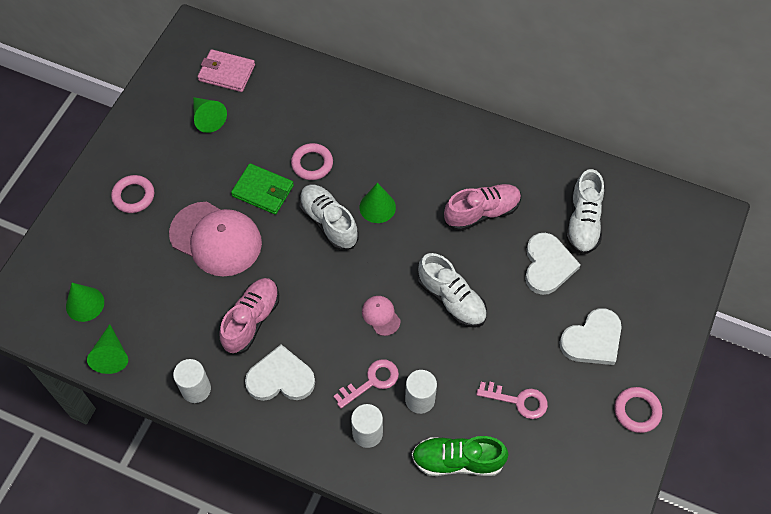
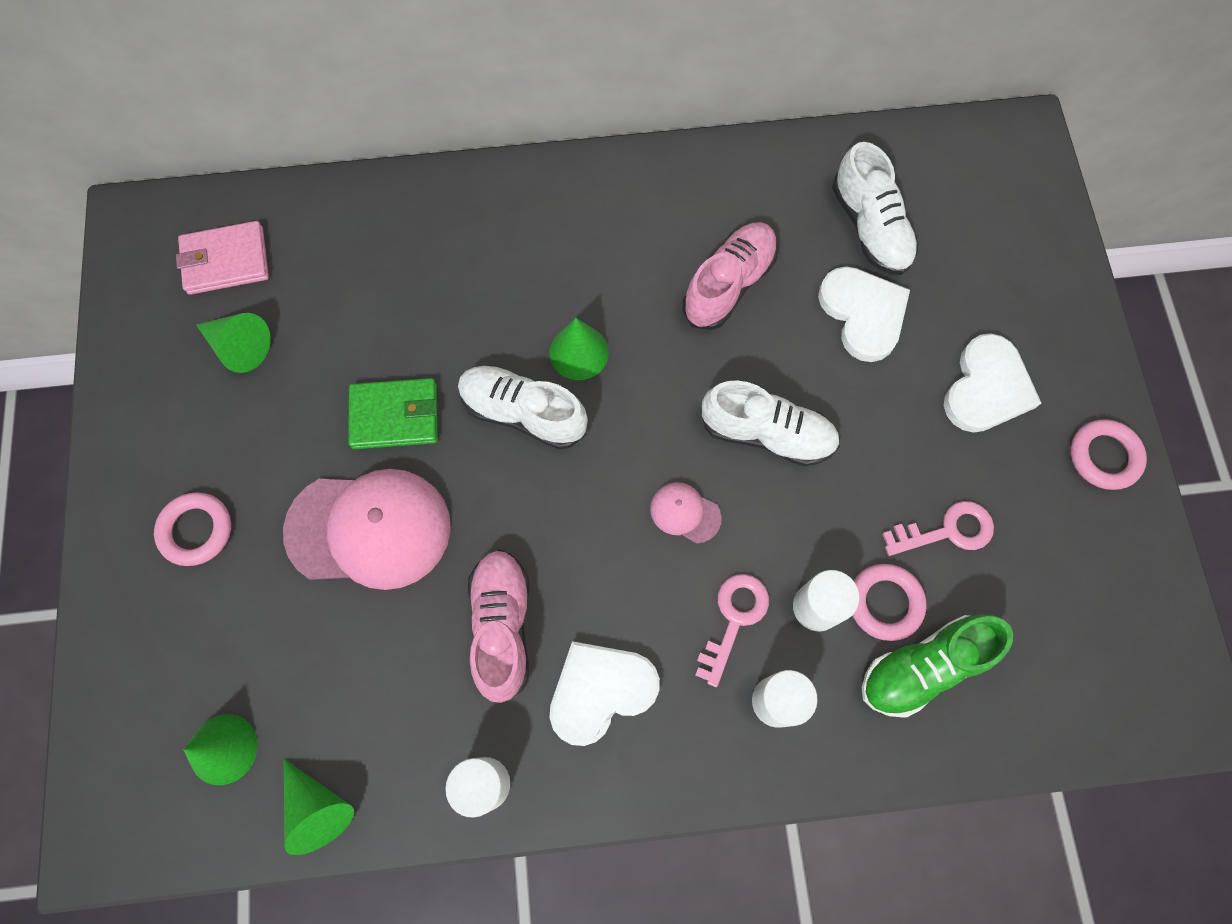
camera: 30 degrees left, 10 degrees up
pink ring [291,143,333,180] -> pink ring moved to [852,564,926,641]

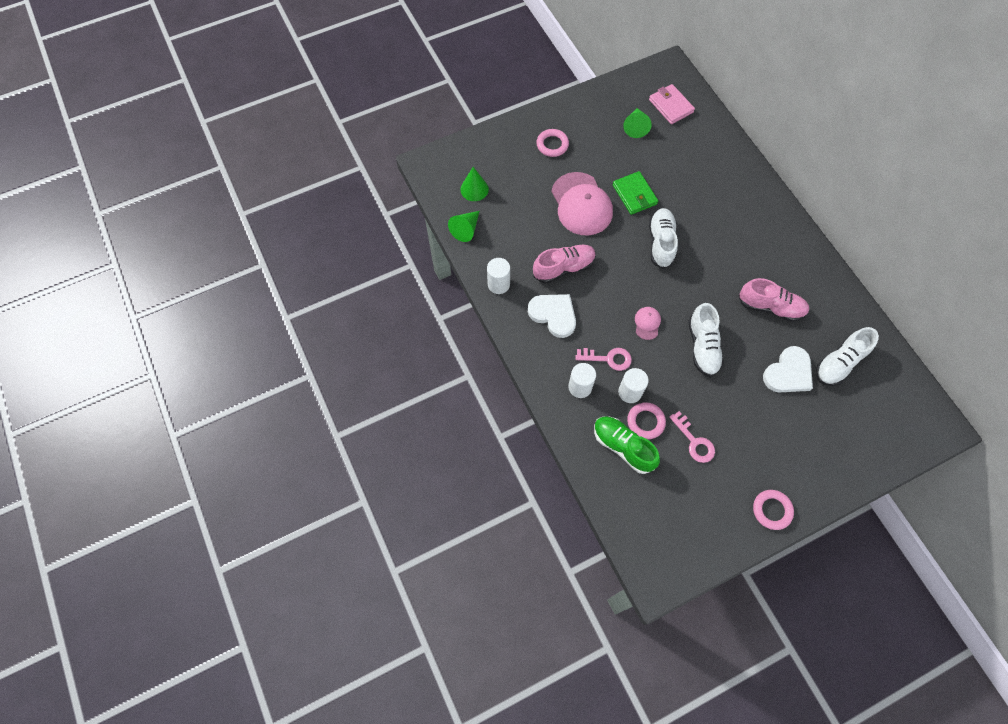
camera: 70 degrees right, 5 degrees down
green cone [549,318,609,380] -> none
white heart [944,334,1041,433] -> none

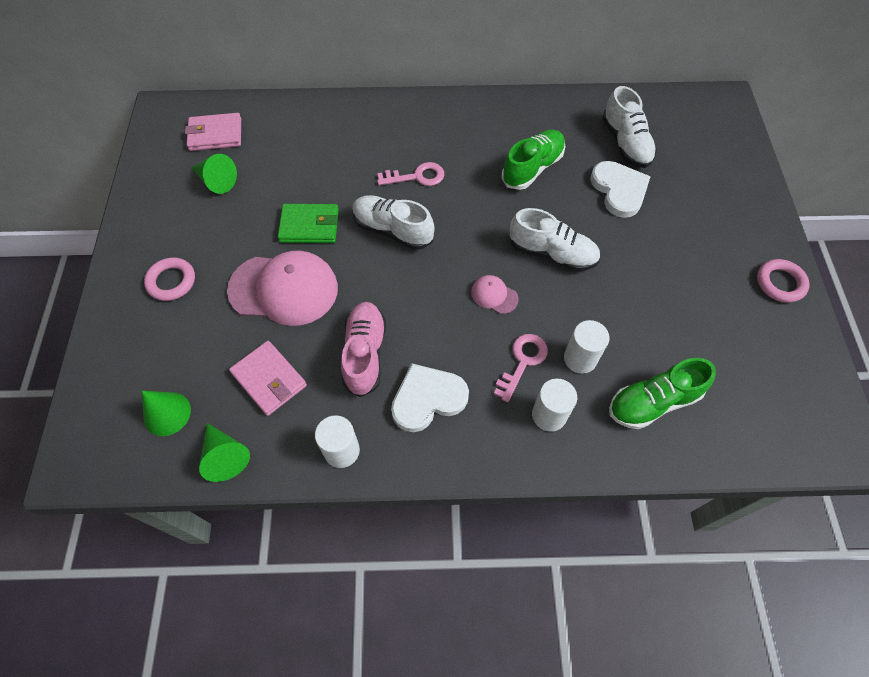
camera: 65 degrees left, 5 degrees down
pink ring [627,402,666,439] -> none
pink key [669,411,715,463] -> pink key moved to [377,162,444,186]
pink shoe [738,278,809,322] -> green shoe [501,130,565,190]
none -> pink wallet [229,341,307,416]

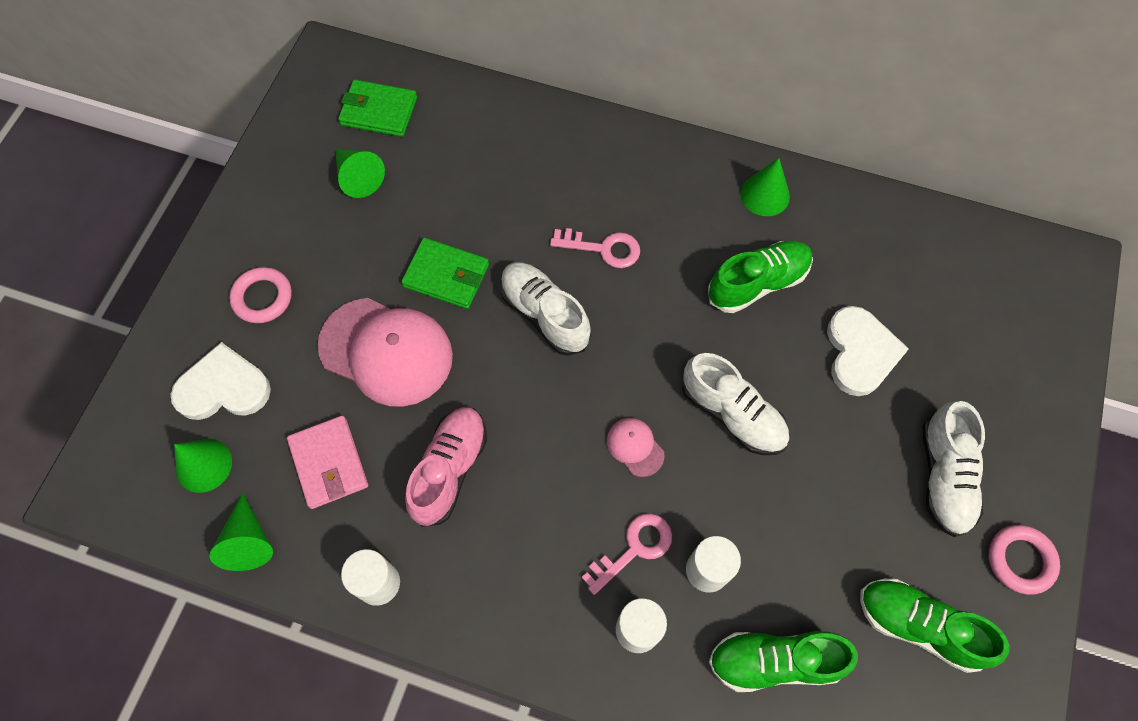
camera: 20 degrees right, 5 degrees up
pink wallet [185,113,241,151] -> green wallet [338,80,417,137]
white heart [391,363,469,432] -> white heart moved to [170,342,271,420]
white shoe [602,86,657,168] -> white shoe moved to [923,401,985,537]
none -> green cone [741,158,790,216]
none -> green shoe [860,579,1010,673]

